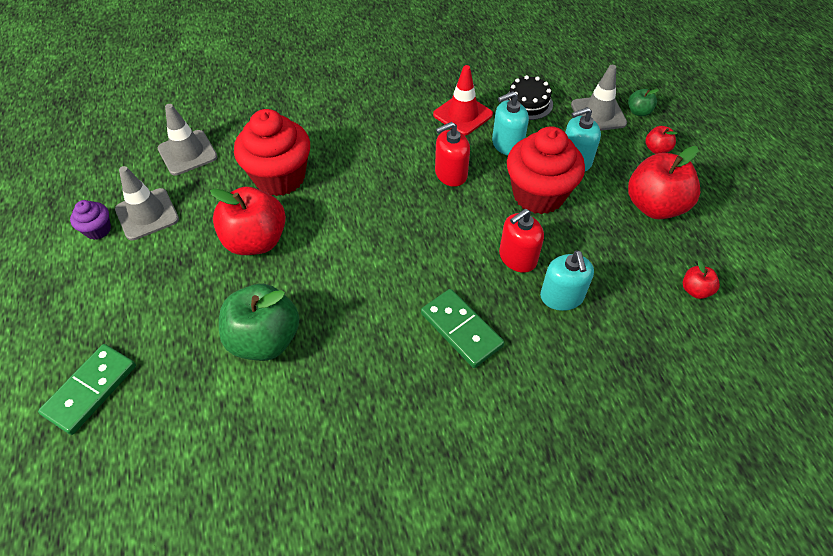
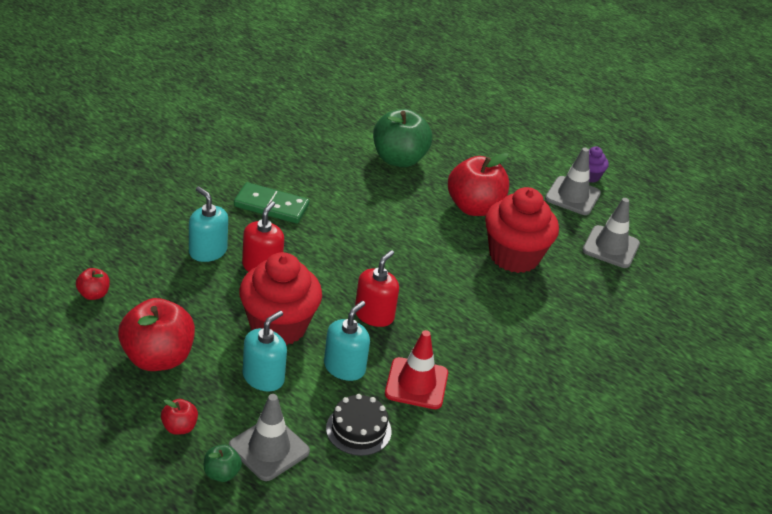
camera: 140 degrees right, 15 degrees down
green domino [38,344,136,435] -> none

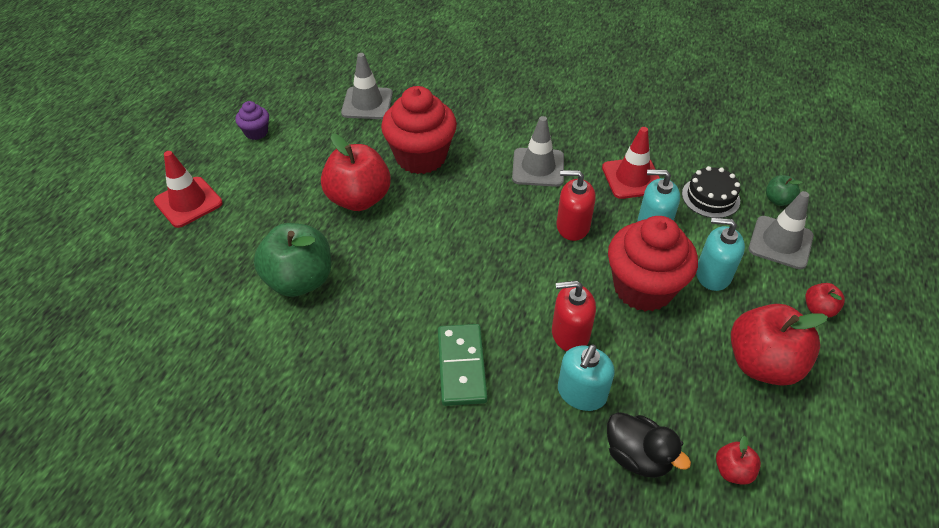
camera: 105 degrees left, 10 degrees up
green apple [204,445,242,482] -> green apple moved to [766,175,803,206]
grey traffic cone [545,147,601,215] -> grey traffic cone moved to [512,116,564,187]
none -> red traffic cone [154,151,223,228]
none -> black duck [607,412,691,478]

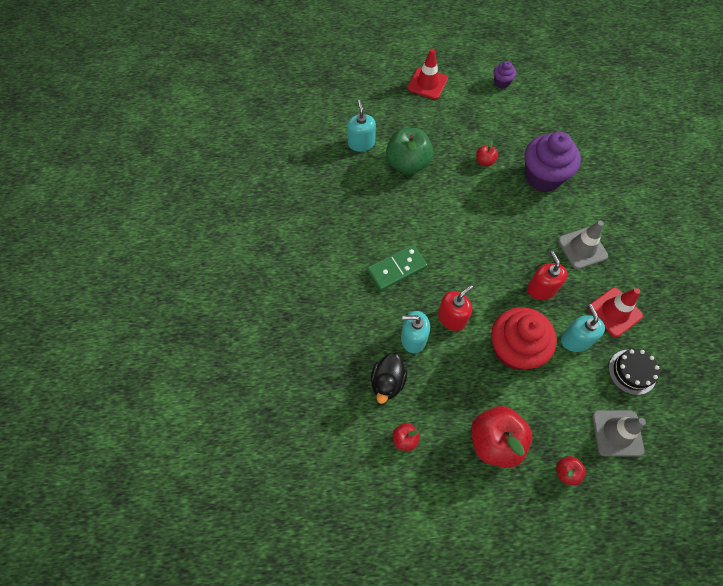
camera: 65 degrees right, 15 degrees up
red apple [321,134,391,211] -> red apple [476,141,498,166], size x0.47
grey traffic cone [341,53,393,119] -> none
red cupcake [381,86,457,174] -> purple cupcake [525,132,581,192]
red soap dispenser [552,280,596,351] -> red soap dispenser turned 75 degrees clockwise [438,285,473,331]
turquoise soap dispenser [696,218,745,291] -> turquoise soap dispenser moved to [347,100,376,152]
green apple [766,175,803,206] -> none

